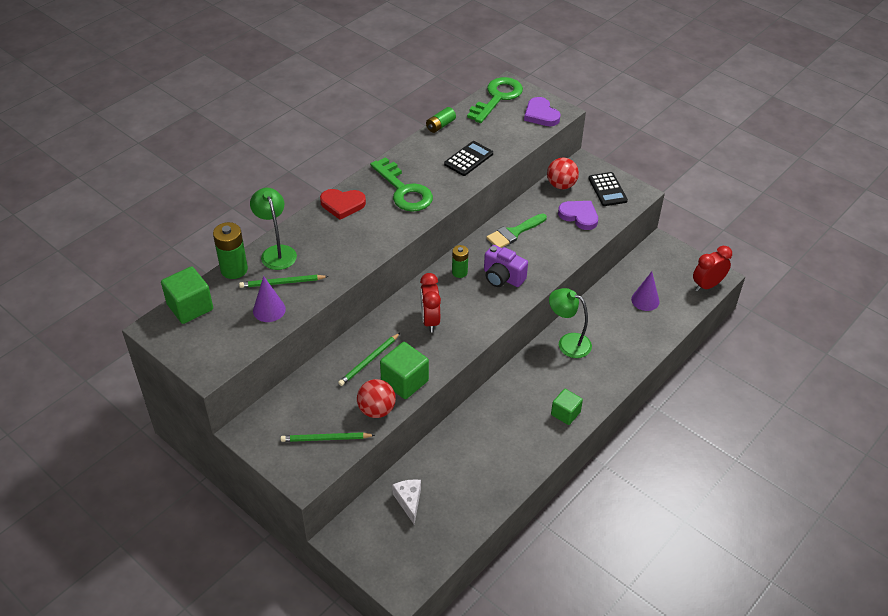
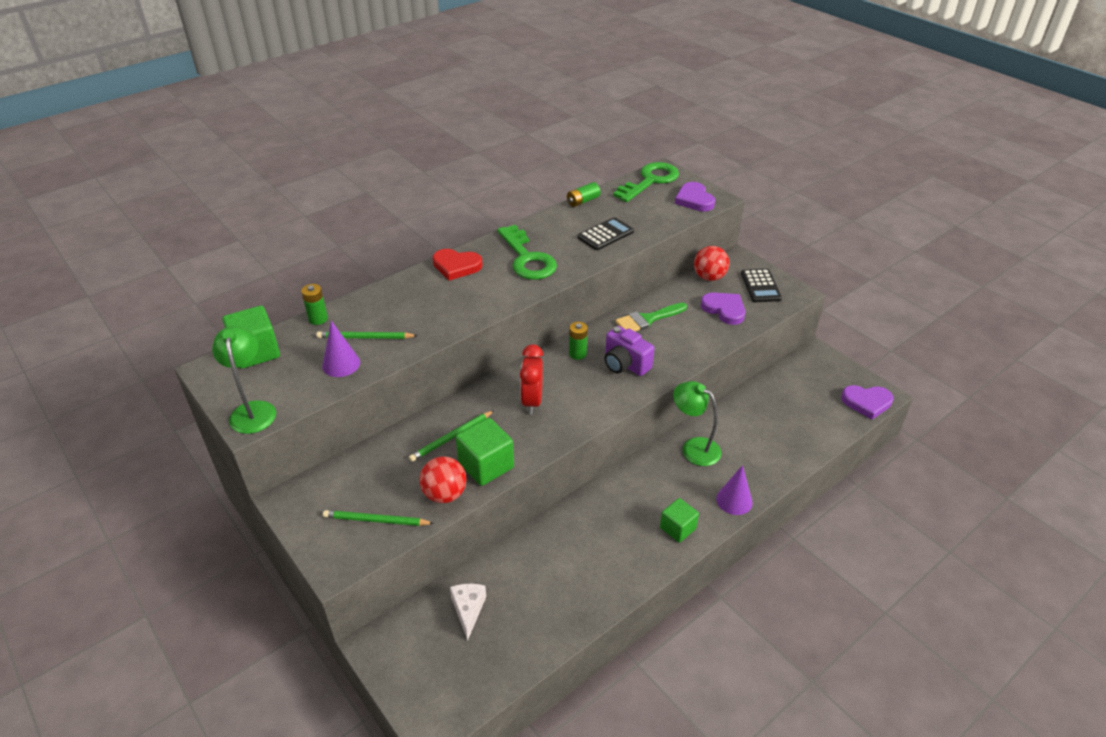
camera: 10 degrees right, 5 degrees down
green battery [213,222,248,279] -> green battery [301,284,328,325], size x0.63
green lamp [250,188,297,270] -> green lamp moved to [212,326,276,434]
purple cone [631,272,659,311] -> purple cone moved to [716,465,752,515]
red clock [693,246,732,292] -> purple heart [841,385,893,420]

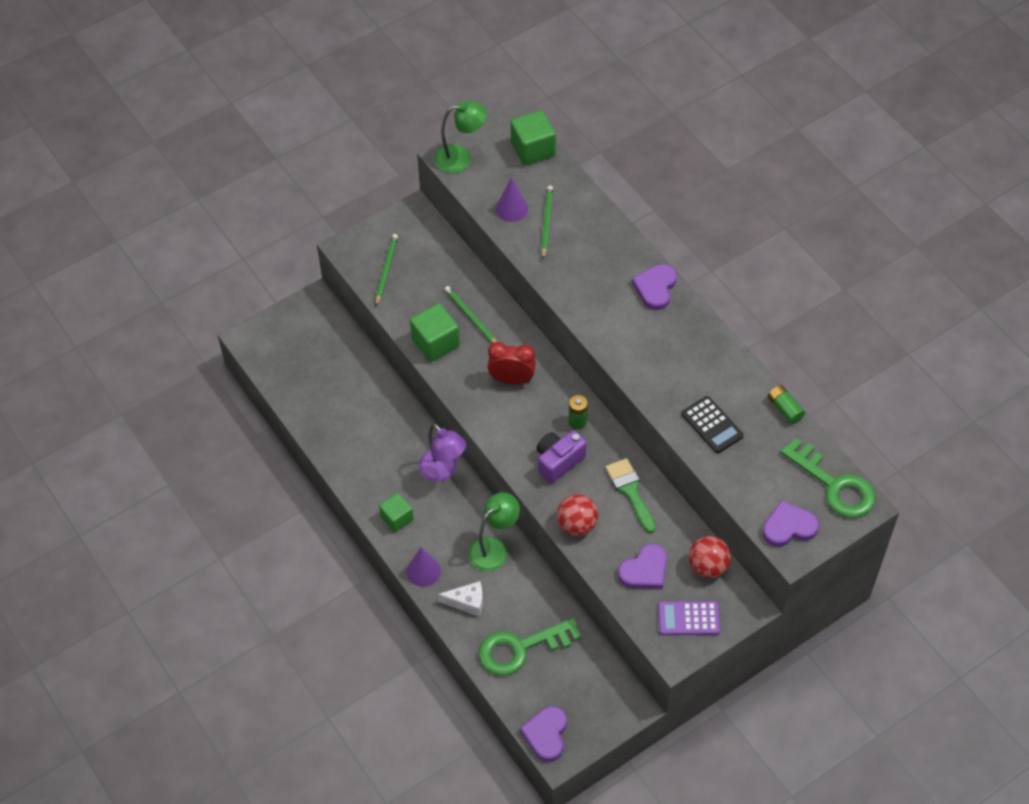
camera: 95 degrees right, 15 degrees up
green battery [301,284,328,325] -> none
red ball [419,456,466,503] -> red ball moved to [557,494,598,536]
red heart [433,249,483,281] -> purple heart [632,264,677,310]
white cheese [450,584,486,641] -> white cheese moved to [438,581,483,617]
green key [497,225,557,280] -> green key moved to [479,618,581,676]
black calculator [741,269,782,302] -> purple calculator [658,601,720,635]
none -> purple lamp [419,424,466,482]

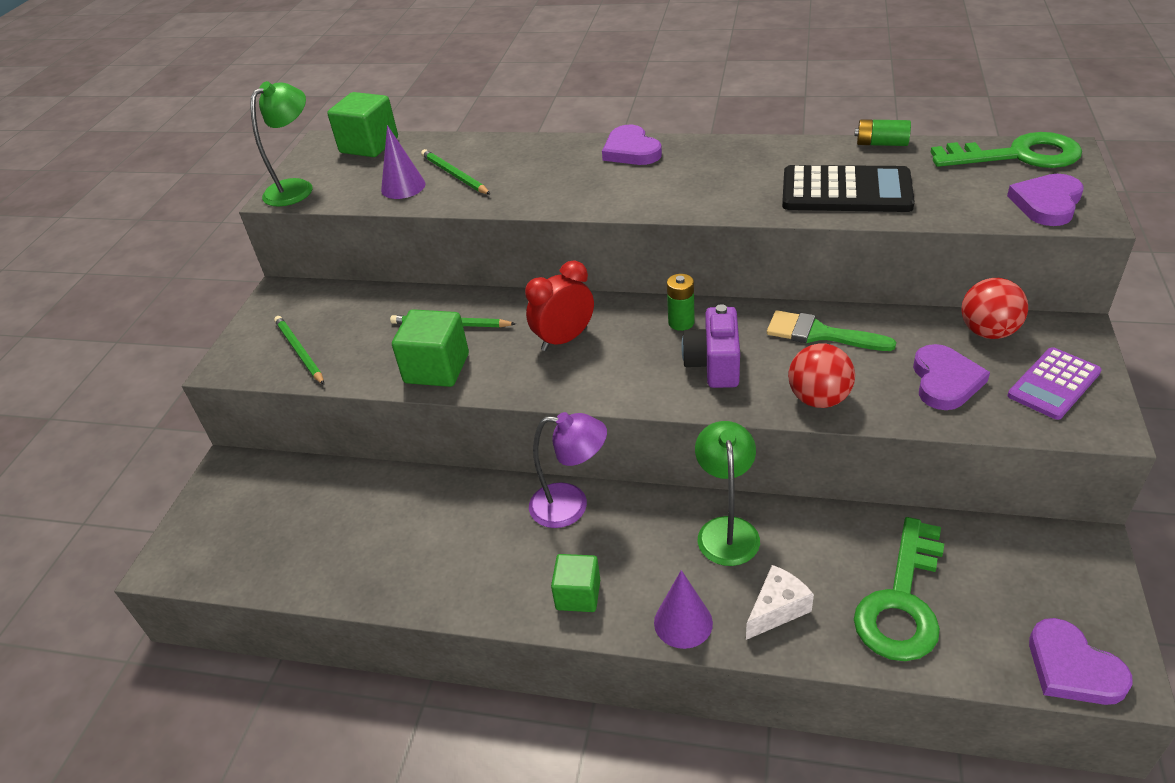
camera: 40 degrees left, 15 degrees down
black calculator [682,396,744,454] -> black calculator [782,165,915,212], size x1.53

